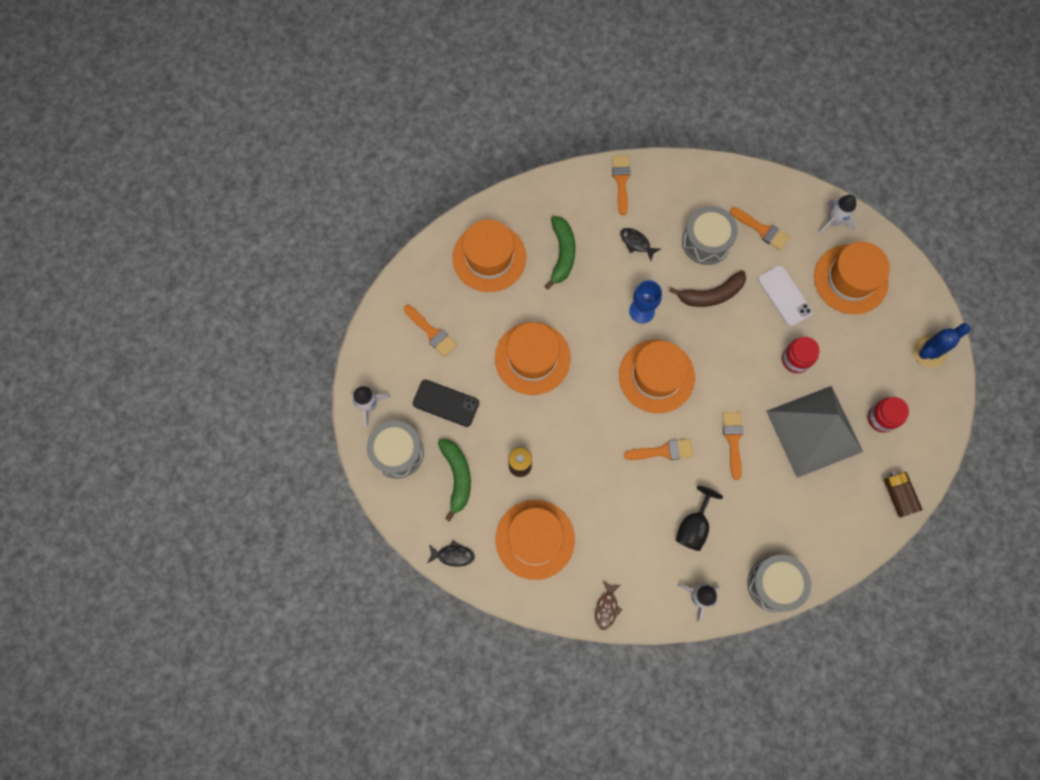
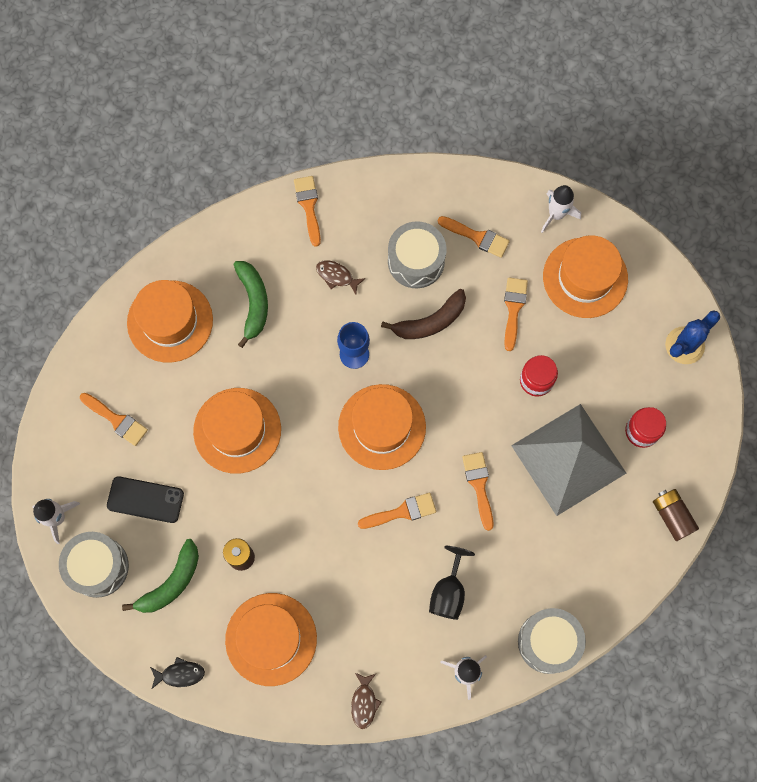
camera: 10 degrees left, 0 degrees up
green banana [438,439,471,522] -> green banana turned 60 degrees clockwise [122,539,199,613]
black fish [620,228,660,261] -> brown fish [316,260,366,295]
white phone [758,265,813,326] -> orange brush [504,278,528,351]

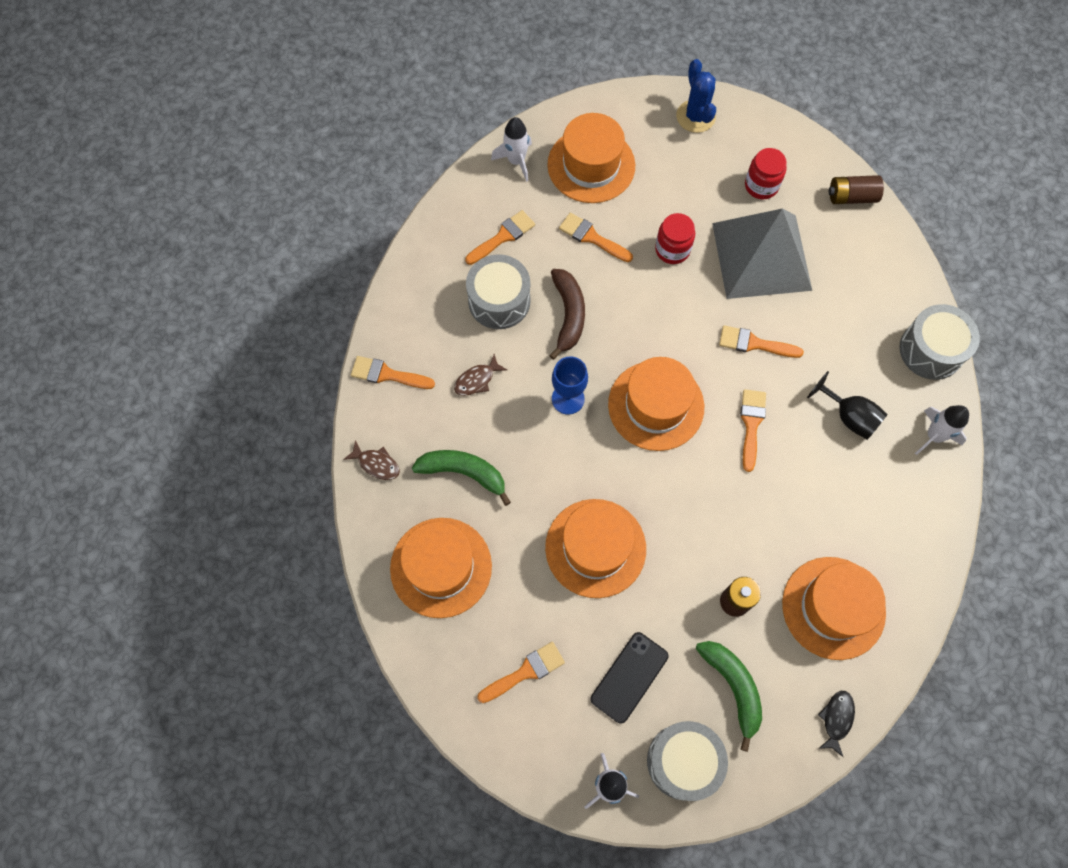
camera: 65 degrees left, 5 degrees down
brown fish [351,673,381,729] -> brown fish moved to [343,440,400,480]

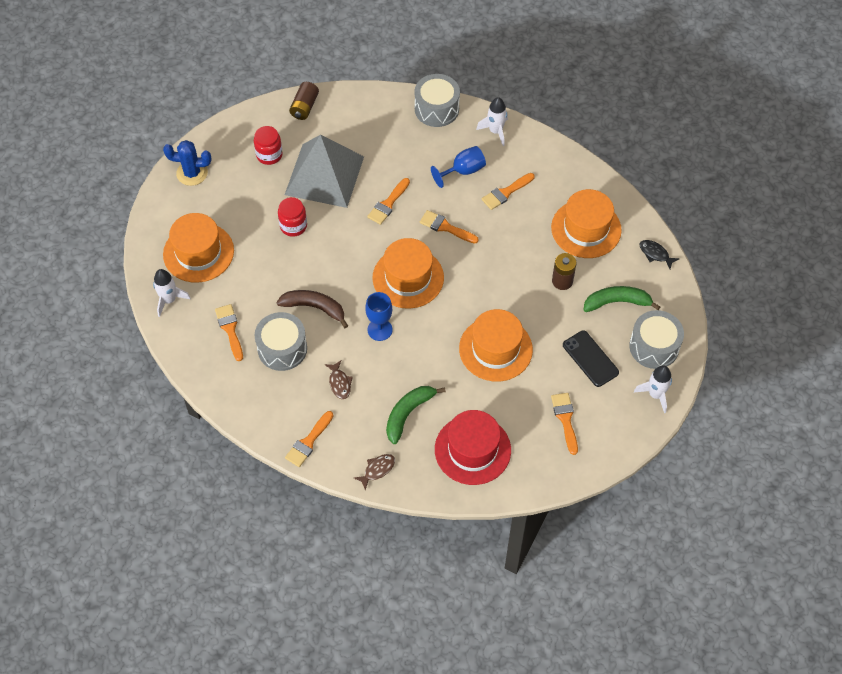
camera: 70 degrees left, 10 degrees down
orange hat [390,518,492,618] -> red hat [435,410,511,485]
orange brush [559,213,633,262] -> orange brush moved to [482,173,535,210]
black goblet [807,371,888,440] -> blue goblet [431,146,486,188]

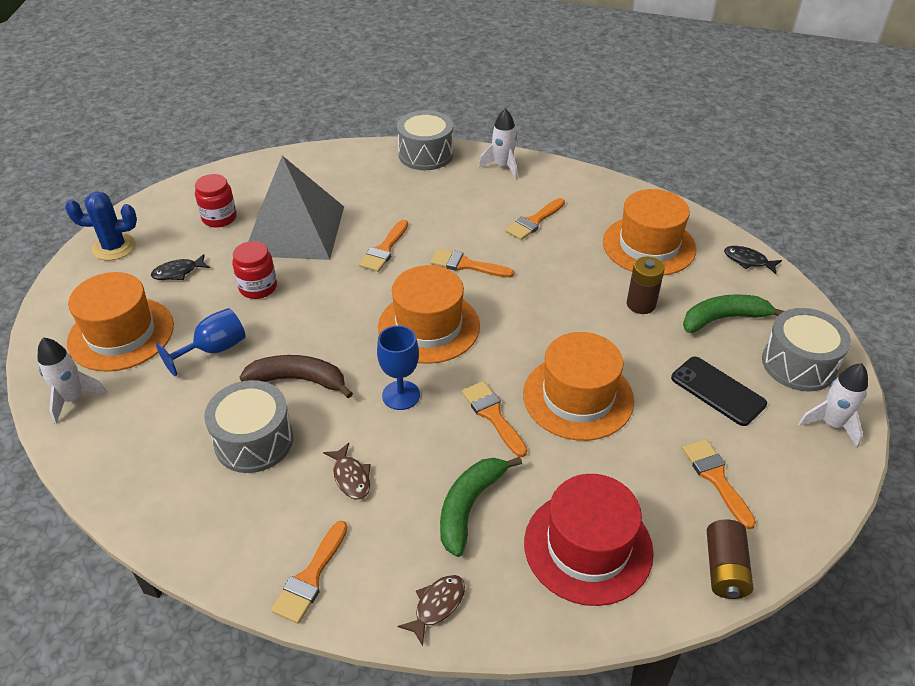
camera: 10 degrees left, 15 degrees down
orange brush [215,304,243,361] -> orange brush moved to [462,381,527,457]
brown battery [289,82,319,120] -> brown battery moved to [707,519,753,599]
blue goblet [431,146,486,188] -> blue goblet moved to [156,308,245,376]
none -> black fish [151,254,210,280]

